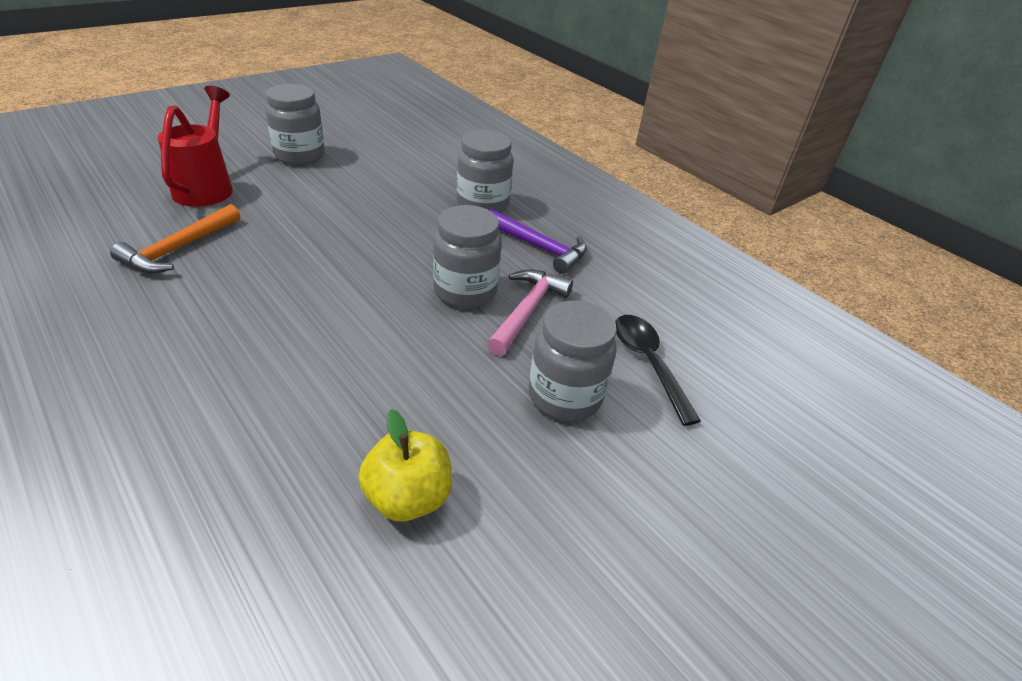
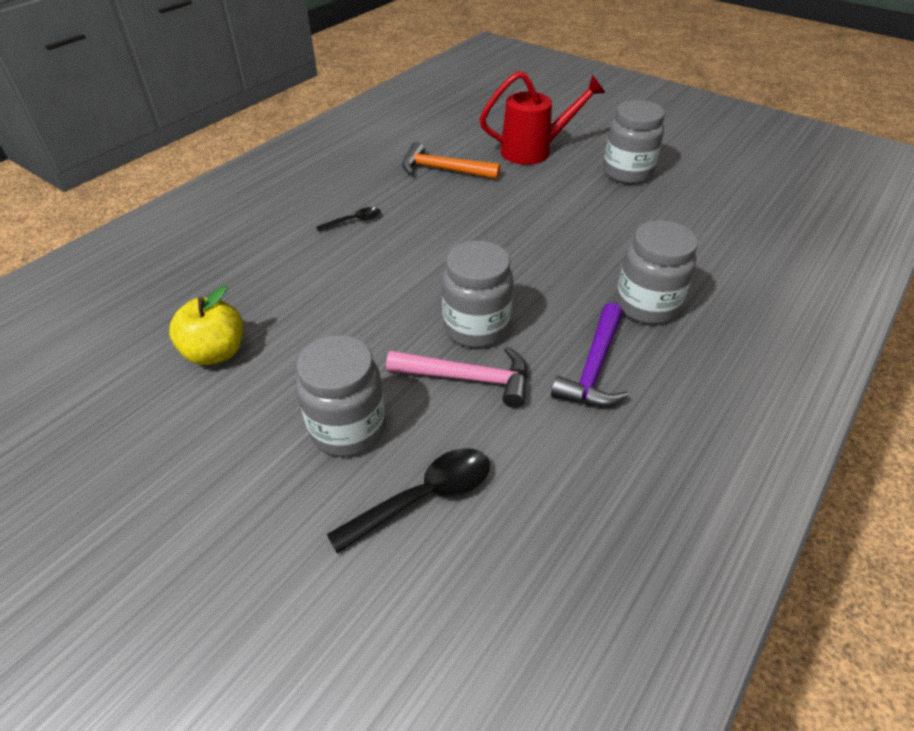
camera: 80 degrees right, 5 degrees up
none -> black spoon [316,207,381,232]

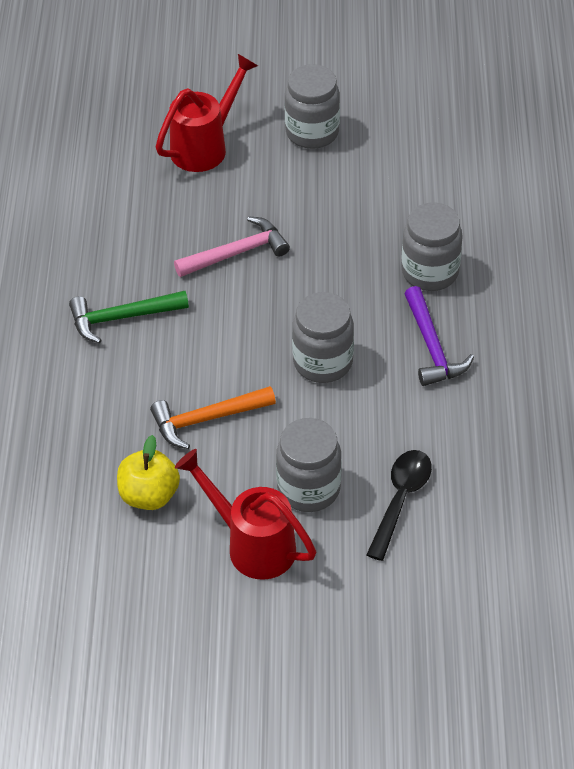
camera: 35 degrees left, 5 degrees up
black spoon [316,207,381,232] -> green hammer [69,291,189,343]
pink hammer [386,347,528,408] -> pink hammer moved to [174,217,290,277]
orange hammer [402,142,501,179] -> orange hammer moved to [150,386,276,449]
none -> red watering can [175,449,316,580]

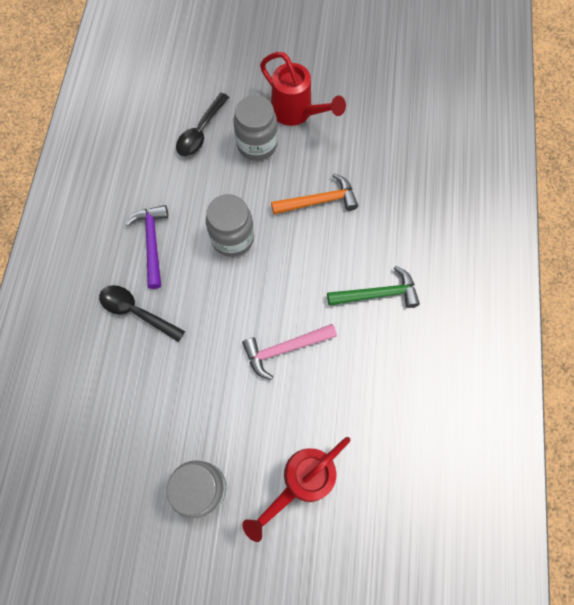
camera: 175 degrees left, 20 degrees up
yellow apple [117,435,180,510] -> none
grey jar [401,203,463,291] -> black spoon [99,285,185,342]

